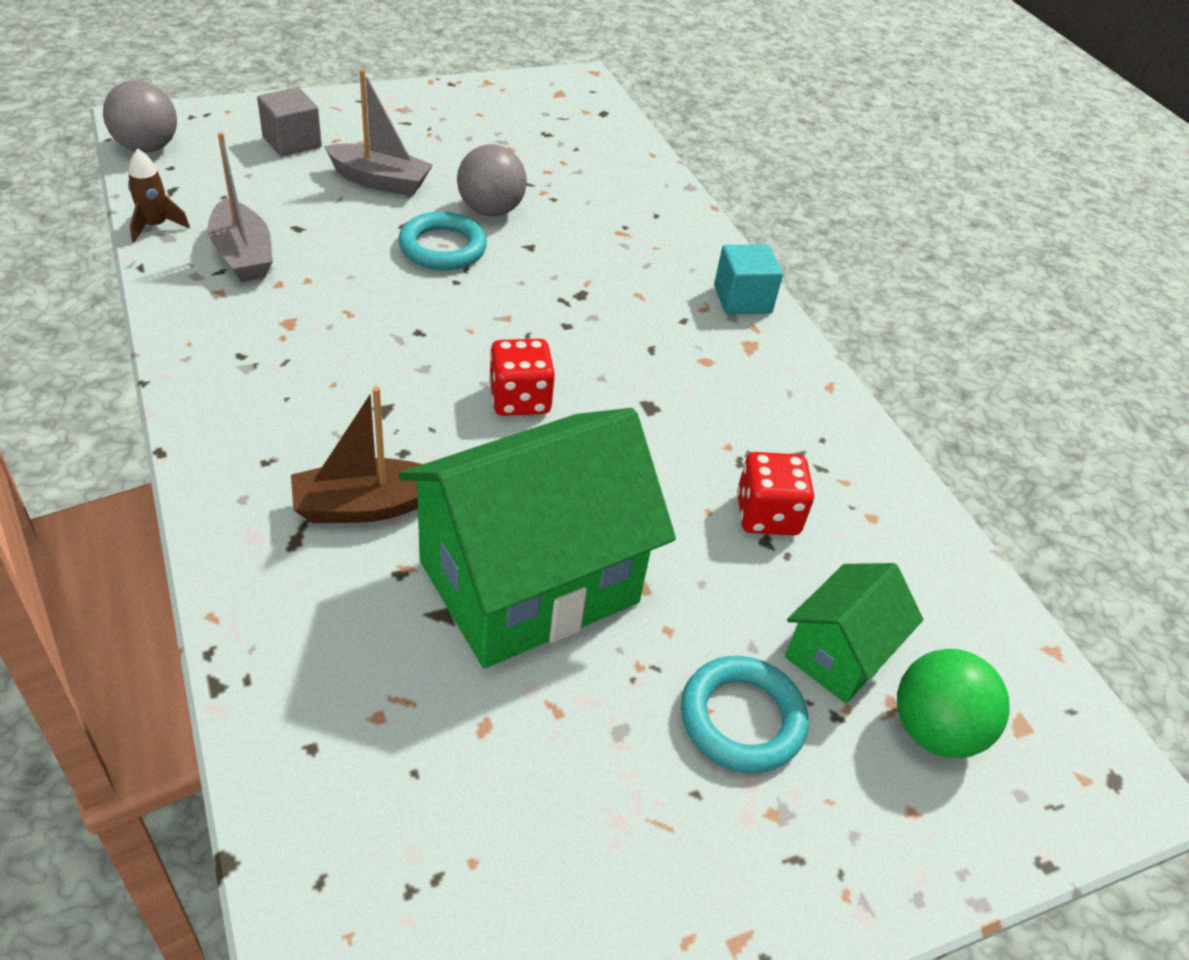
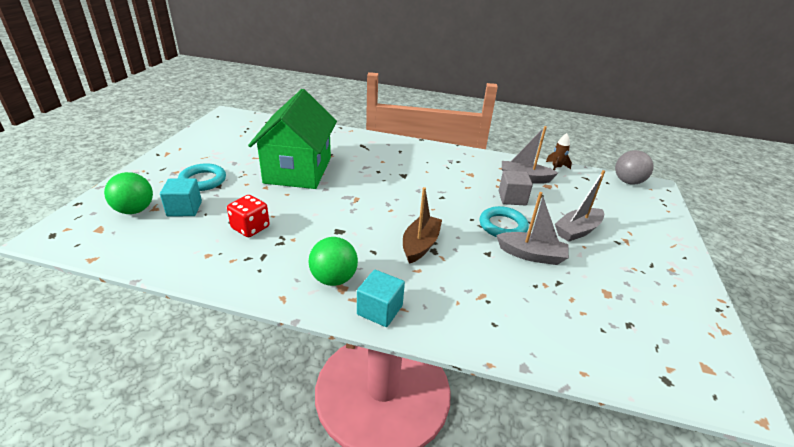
camera: 130 degrees right, 10 degrees down
grey cube [257,87,322,157] -> grey cube moved to [499,170,533,206]
brown boat [291,386,422,523] -> brown boat moved to [403,187,442,264]
grey ball [457,144,527,216] -> grey boat [496,192,569,265]
red dice [489,339,555,416] -> none
green house [785,563,923,703] -> turquoise cube [160,179,202,217]
none -> green ball [309,237,358,286]

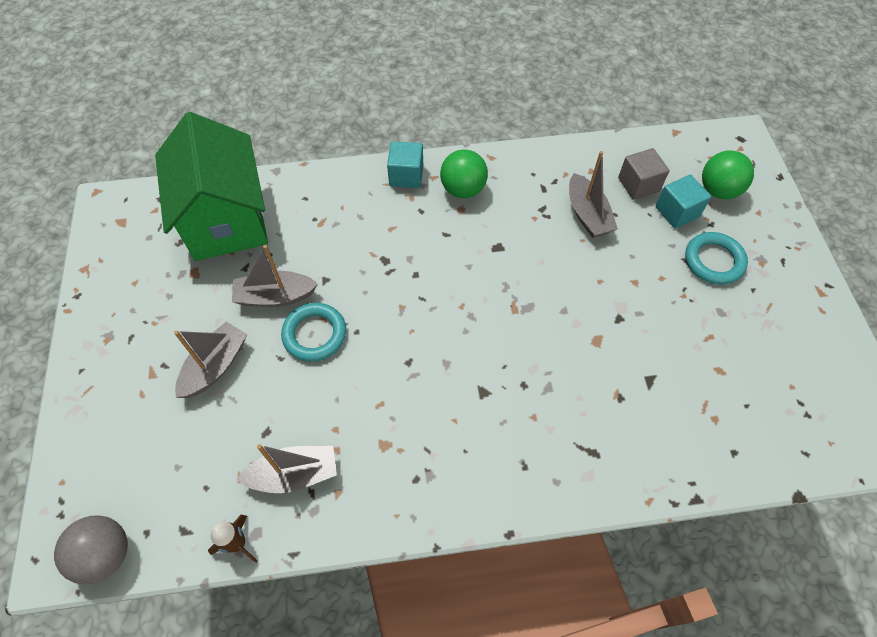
camera: 160 degrees right, 25 degrees up
red dice [227,195,270,237] -> grey boat [569,151,618,238]
green house [248,89,337,189] -> green house moved to [155,112,268,261]
brown boat [403,187,442,264] -> none
grey cube [499,170,533,206] -> grey cube moved to [618,148,670,200]

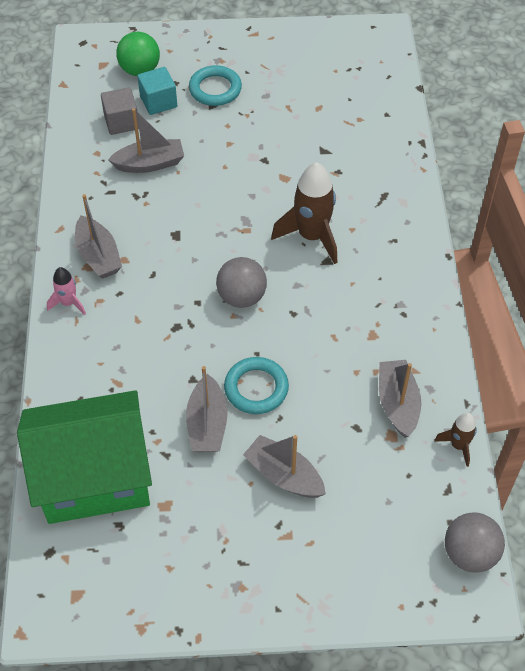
camera: 85 degrees left, 5 degrees down
turquoise cube [387,141,423,188] -> pink rocket [47,267,86,315]
green ball [440,149,488,198] -> grey boat [75,194,122,279]
none -> grey ball [216,257,267,308]
none -> brown rocket [271,162,337,264]

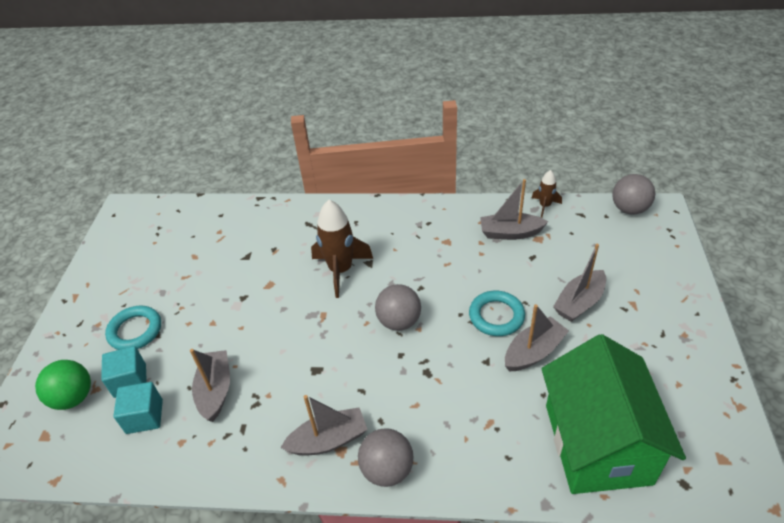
camera: 80 degrees left, 10 degrees down
pink rocket [47,267,86,315] -> grey ball [358,428,414,487]
grey cube [101,87,139,135] -> turquoise cube [113,382,163,434]
grey boat [186,366,228,452] -> grey boat turned 45 degrees counterclockwise [505,304,569,371]

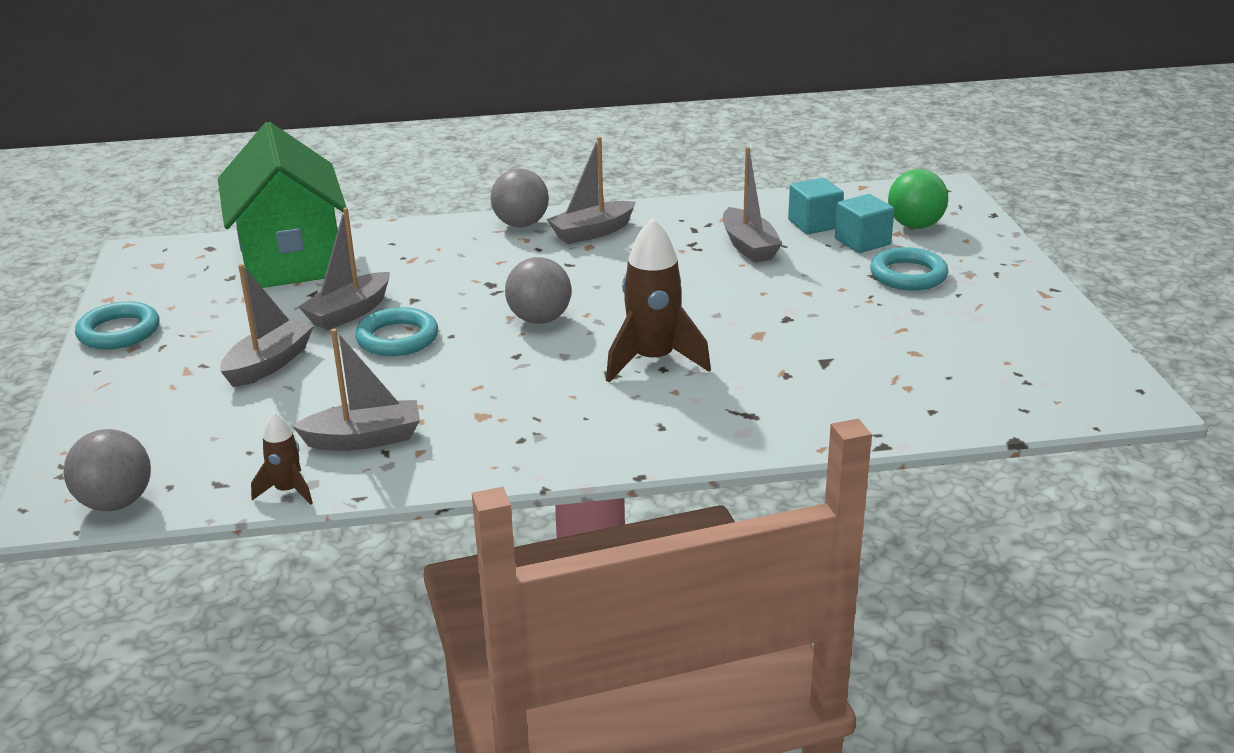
camera: 165 degrees right, 15 degrees down
none -> turquoise ring [75,301,160,349]

